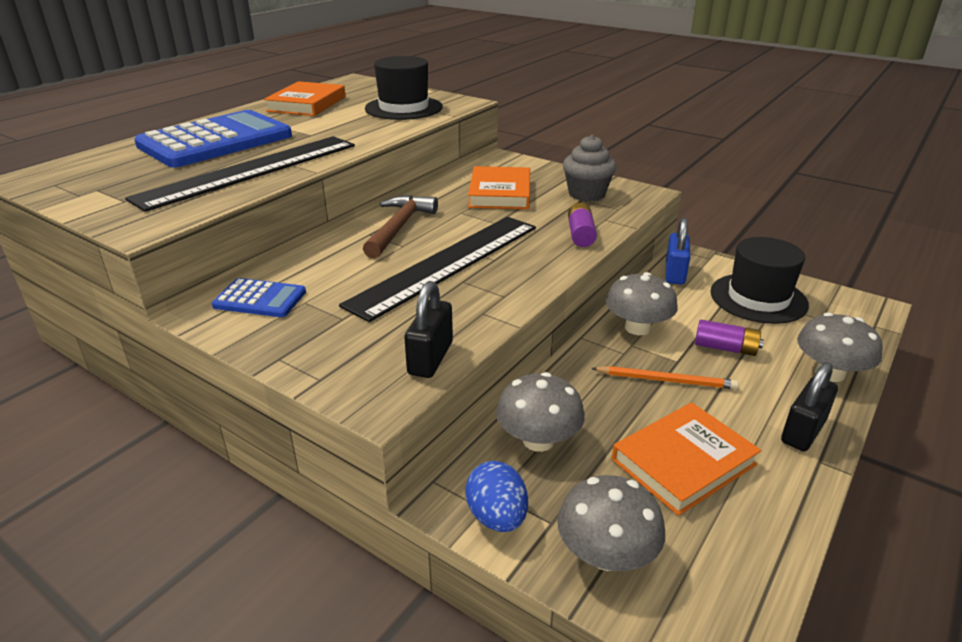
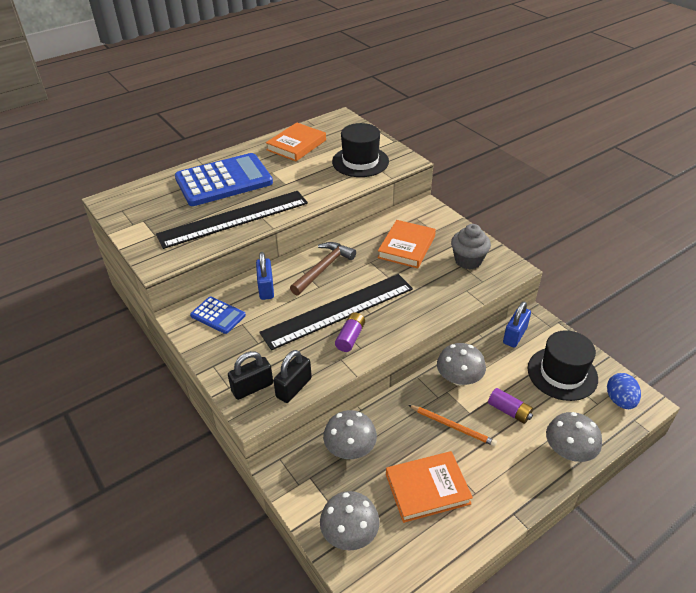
camera: 20 degrees right, 10 degrees up
blue egg [465,461,528,532] -> blue egg moved to [607,373,641,409]
purple battery [568,203,597,247] -> purple battery moved to [335,312,365,352]
black padlock [781,362,838,451] -> black padlock moved to [228,351,273,400]
none -> blue padlock [256,252,274,300]

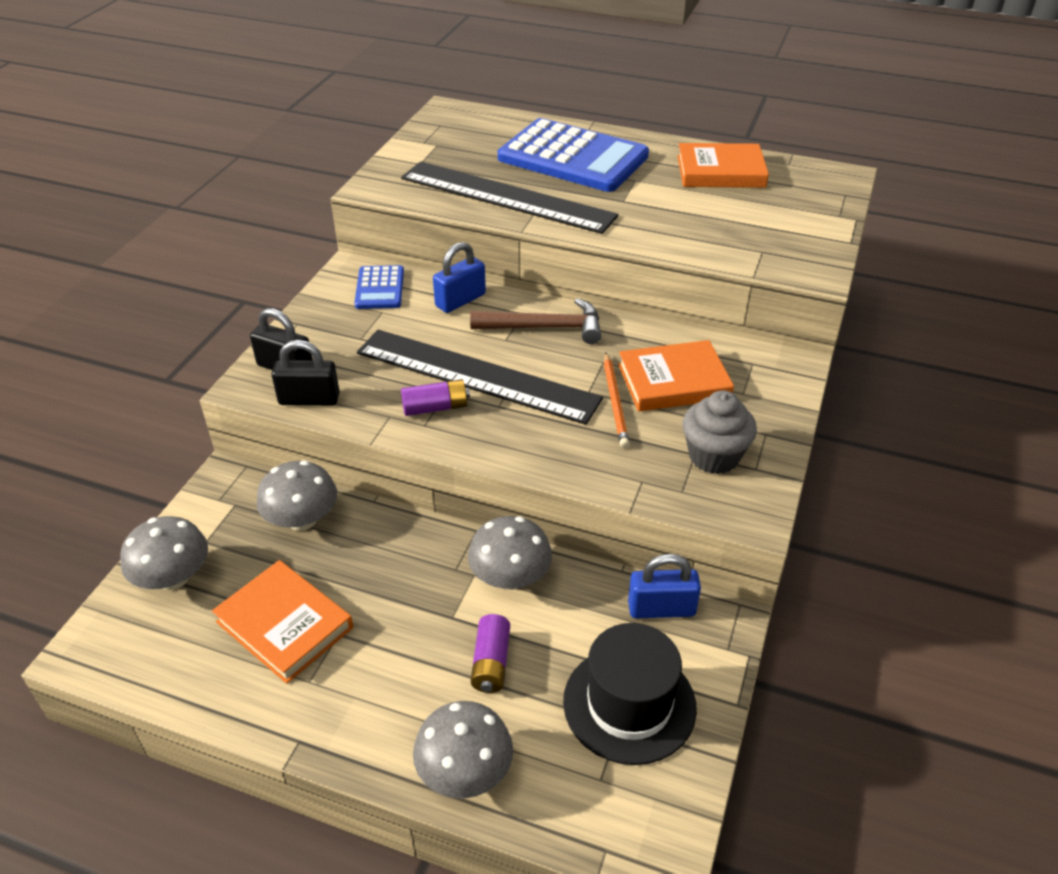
camera: 55 degrees right, 0 degrees up
black hat [332,123,389,177] -> none
orange pencil [408,405,497,446] -> orange pencil moved to [604,353,629,448]
blue egg [607,373,641,409] -> none

